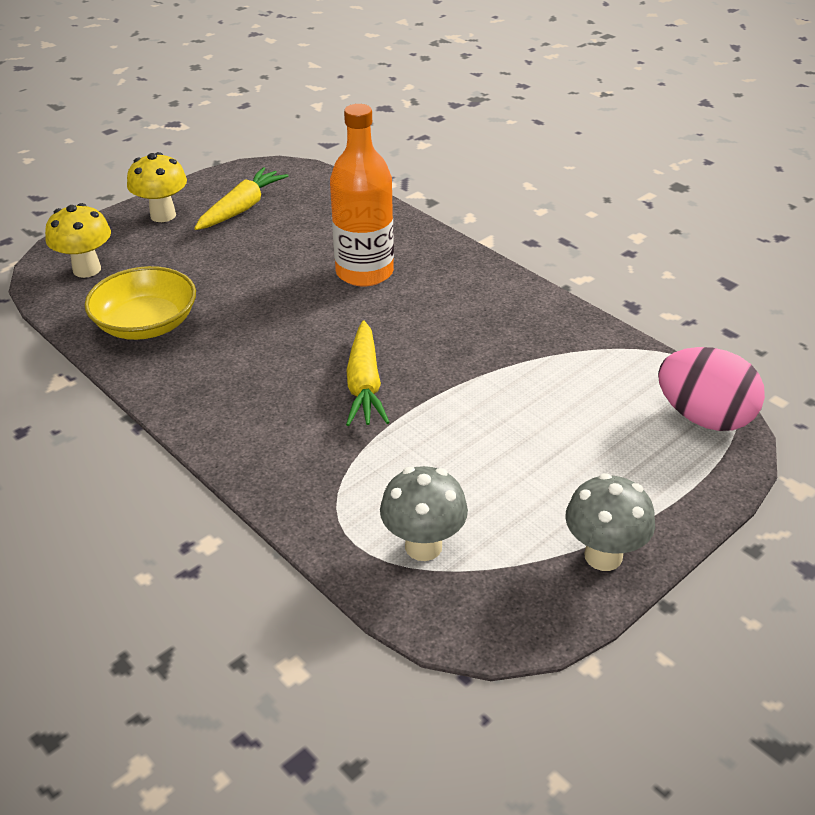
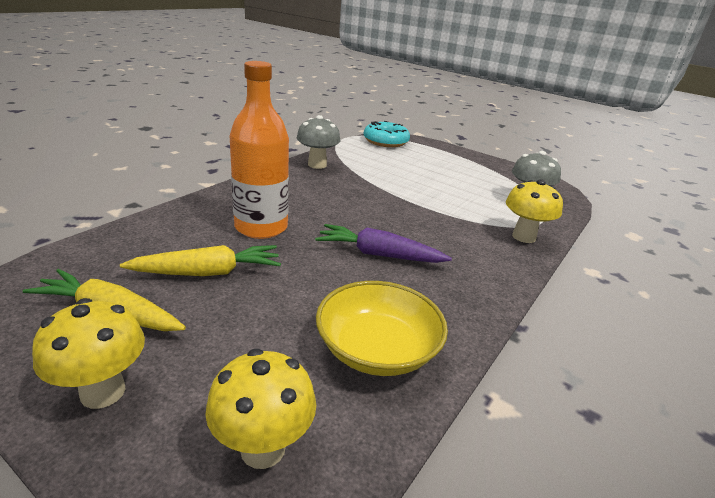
camera: 105 degrees left, 10 degrees down
yellow carrot [346,320,390,426] -> yellow carrot moved to [120,245,281,276]
grey mushroom [565,473,655,571] -> grey mushroom moved to [297,115,340,169]
pink egg [658,347,765,431] -> turquoise donut [364,121,410,147]
none -> purple carrot [315,224,452,263]
none -> yellow mushroom [506,179,563,243]

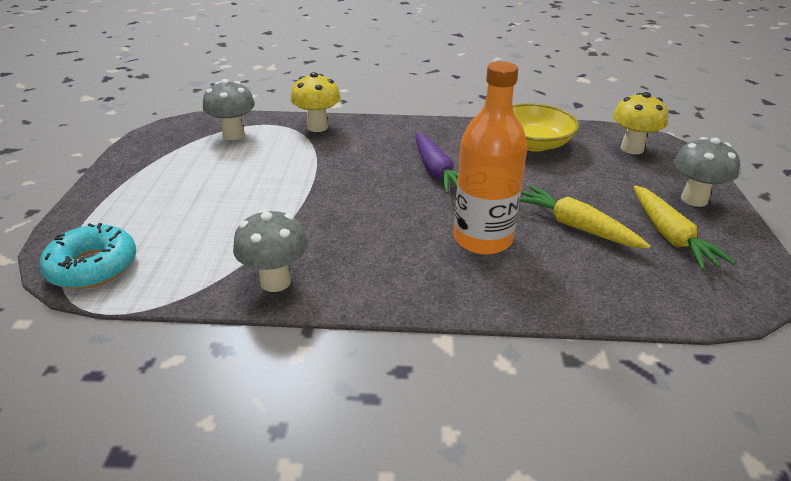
camera: 120 degrees left, 5 degrees up
yellow mushroom [32,298,145,409] -> grey mushroom [674,137,740,207]

